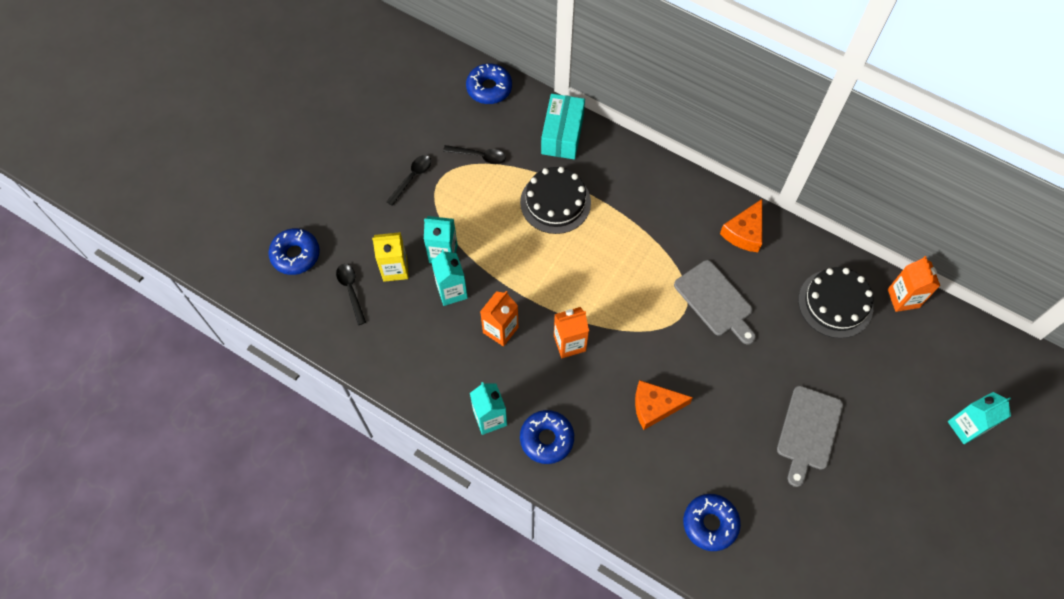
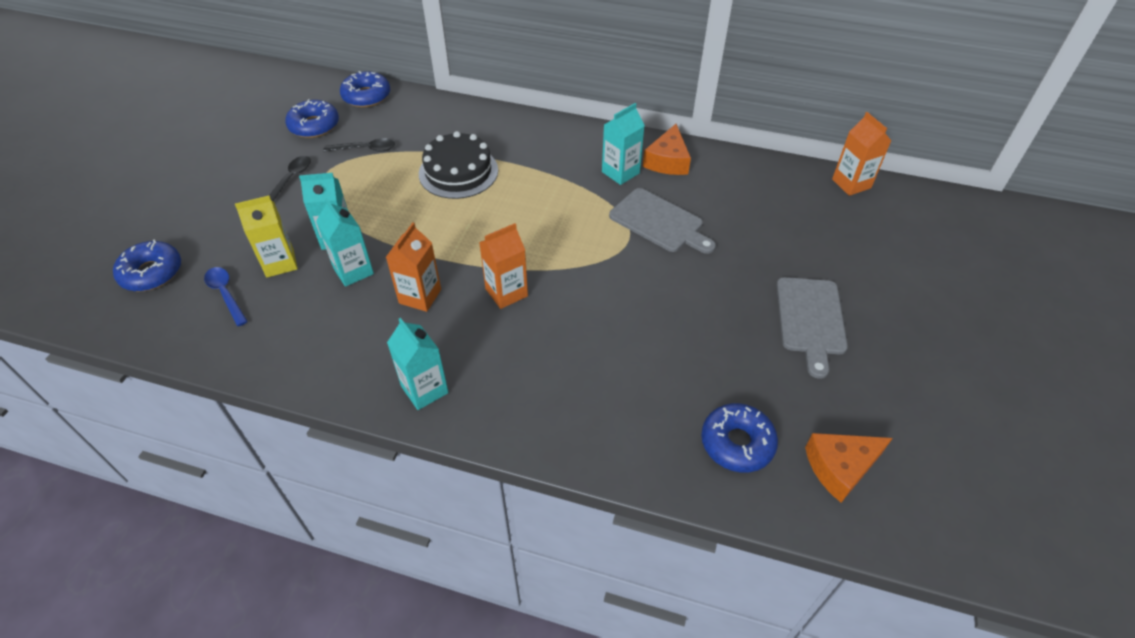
camera: 15 degrees left, 15 degrees down
black spoon [336,264,366,325] -> blue spoon [204,267,248,326]
blue donut [520,410,574,464] -> blue donut moved to [285,99,339,138]
turquoise box [541,94,585,159] -> none
orange cheese [635,380,693,430] -> orange cheese moved to [805,433,893,503]
black cake [798,267,873,338] -> none
turquoise carton [948,392,1011,444] -> turquoise carton moved to [602,103,645,185]

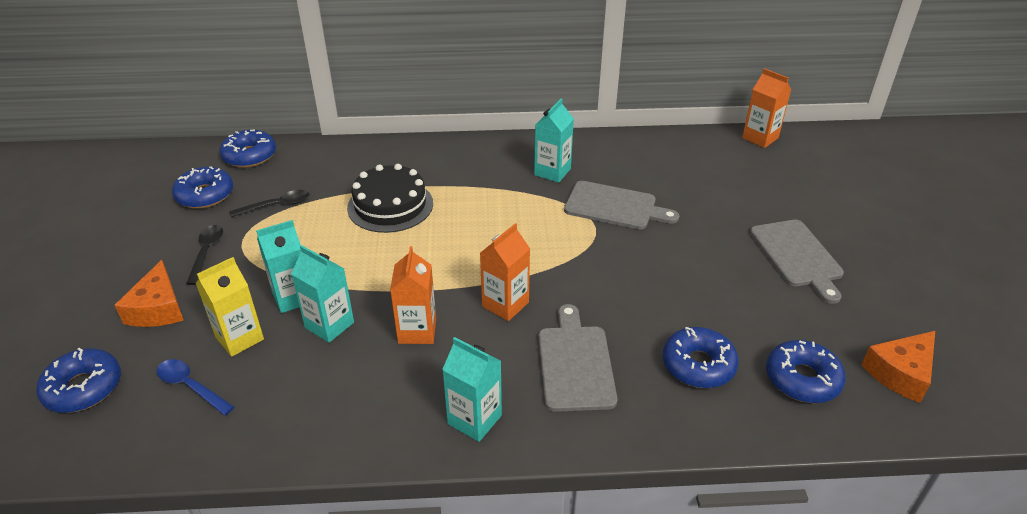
camera: 20 degrees left, 10 degrees down
orange cheese [643,124,691,175] -> orange cheese moved to [114,260,184,327]
none -> grey cutting board [538,304,617,412]
none -> blue donut [663,327,739,388]

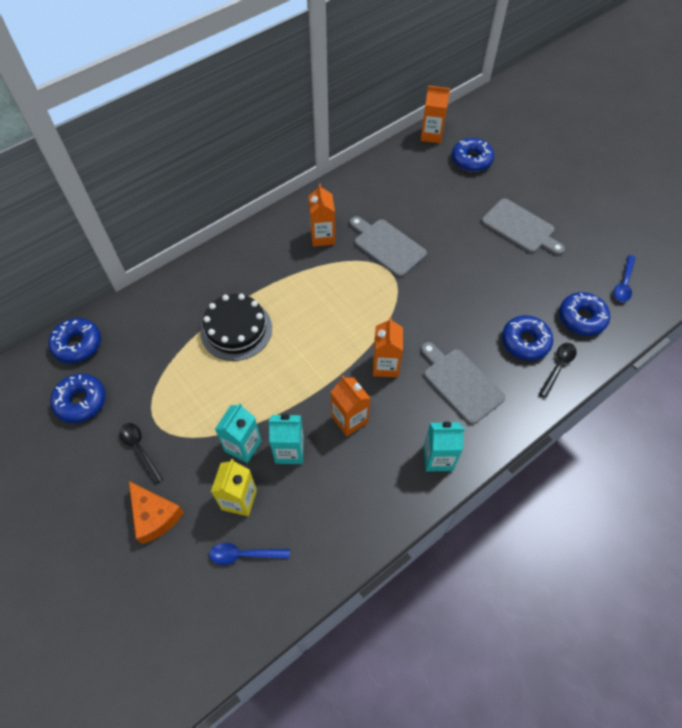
camera: 35 degrees left, 20 degrees up
blue donut [36,348,121,413] -> blue donut moved to [452,138,494,172]
black spoon [229,190,310,217] -> black spoon moved to [539,343,577,398]
turquoise carton [534,99,574,183] -> orange carton [308,183,335,247]
grey cutting board [564,181,679,229] -> grey cutting board turned 120 degrees counterclockwise [350,216,427,277]
orange cheese [861,331,935,403] -> blue spoon [614,255,636,302]

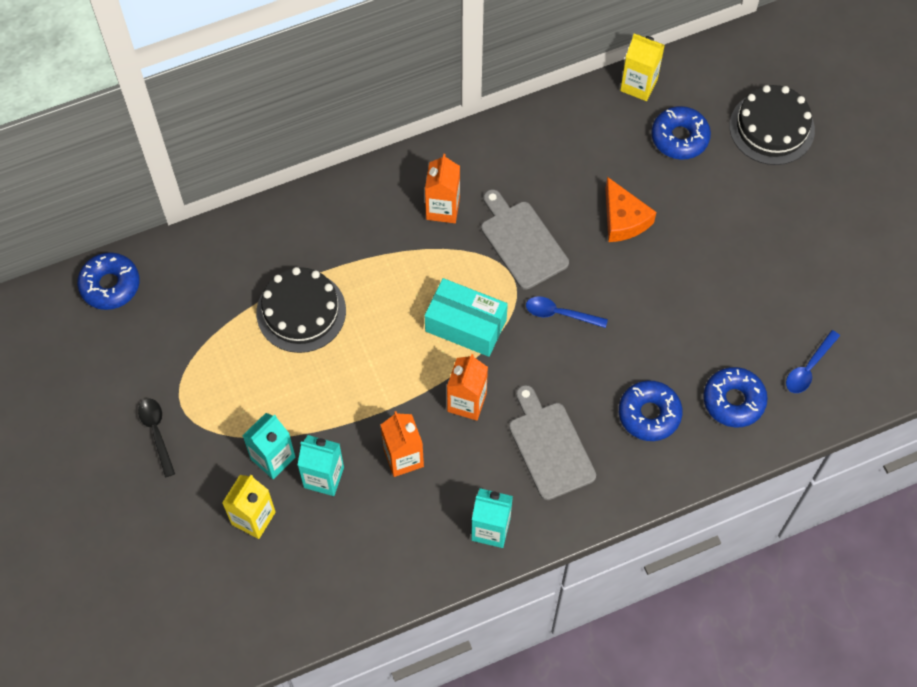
camera: 15 degrees right, 5 degrees up
blue donut [50,374,106,423] -> none
orange cheese [129,481,184,544] -> orange cheese moved to [605,177,656,242]
blue spoon [209,543,290,565] -> blue spoon moved to [526,296,608,328]
orange carton [421,86,450,143] -> yellow carton [620,34,665,101]
grey cutting board [482,198,565,255] -> none
black spoon [539,343,577,398] -> none
none -> turquoise box [425,278,508,357]
none -> black cake [730,85,815,165]

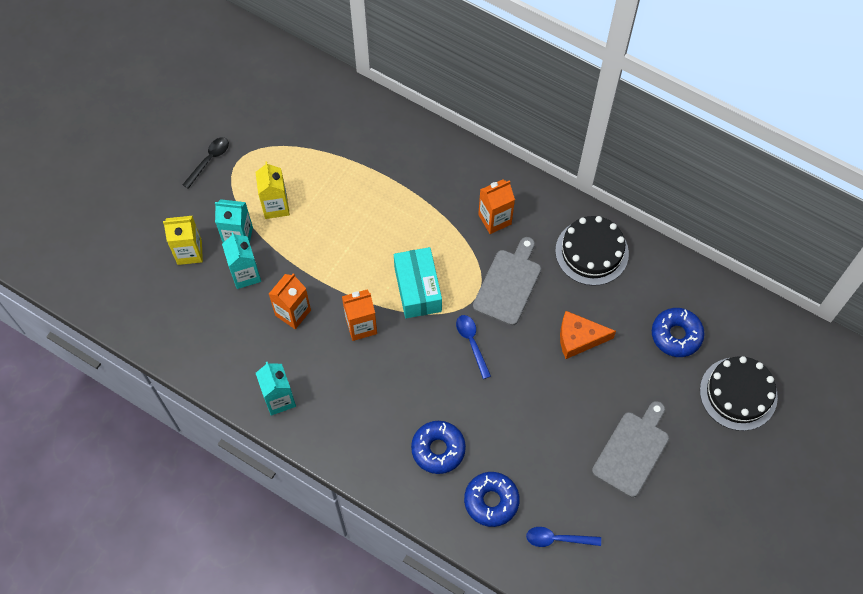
camera: 55 degrees right, 0 degrees up
blue donut [77,253,140,310] -> none
black cake [256,267,346,353] -> black cake moved to [555,216,629,286]
grey cutting board [509,385,596,500] -> grey cutting board moved to [592,401,669,497]
orange cheese [605,177,656,242] -> orange cheese turned 60 degrees clockwise [560,311,616,359]
yellow carton [620,34,665,101] -> yellow carton moved to [255,161,290,219]

